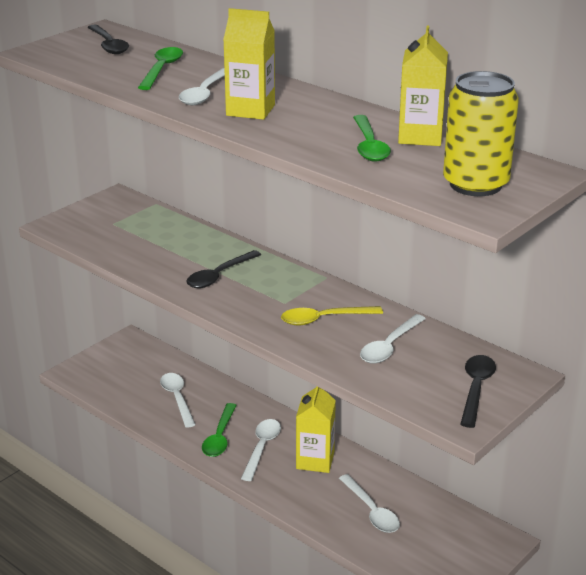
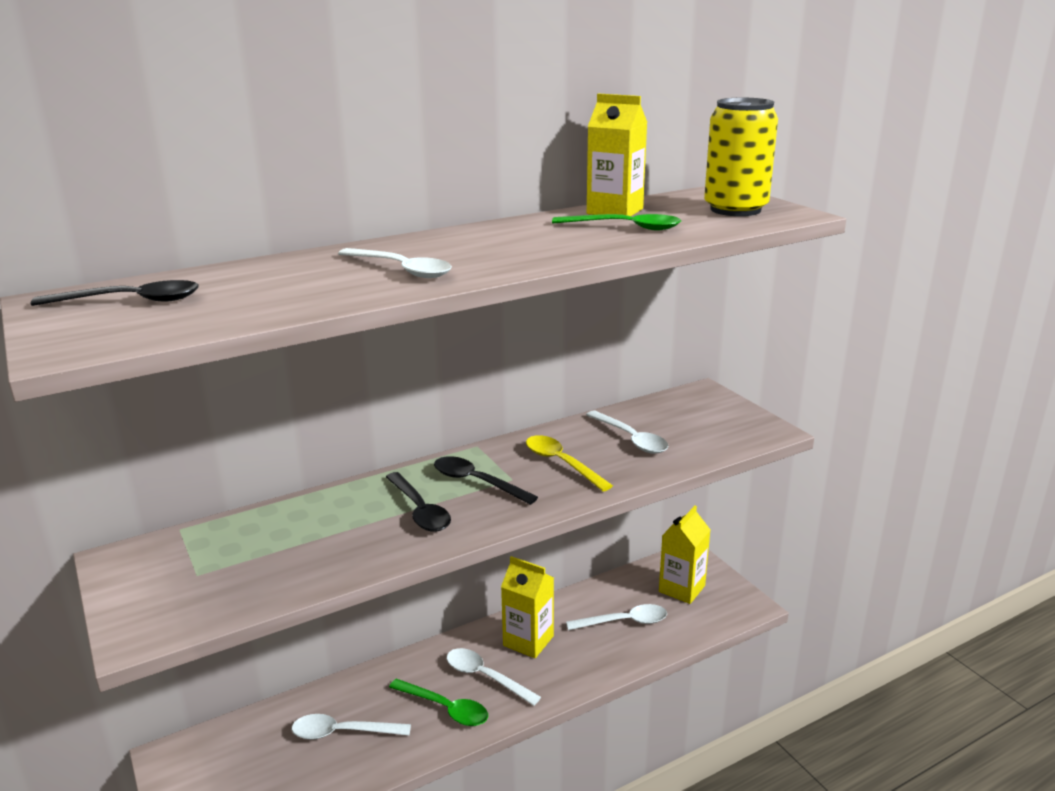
camera: 70 degrees left, 5 degrees down
green spoon [138,47,183,90] -> none
yellow carton [223,8,275,120] -> yellow carton moved to [659,506,711,604]
yellow spoon [281,306,383,326] -> yellow spoon turned 135 degrees clockwise [526,435,613,492]
black spoon [460,355,496,428] -> black spoon moved to [434,456,538,505]

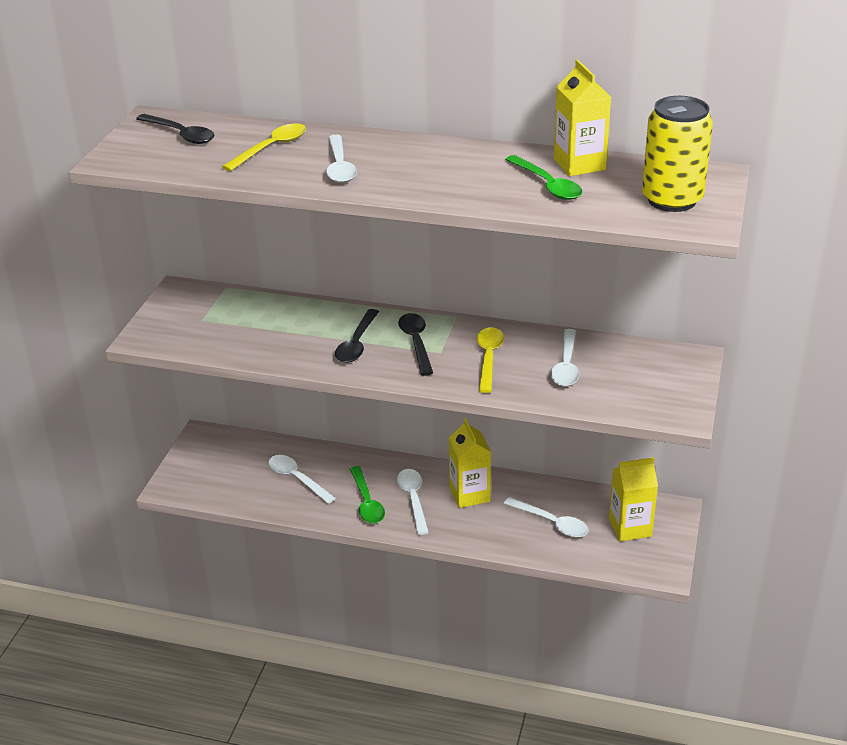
camera: 45 degrees right, 10 degrees up
none -> yellow spoon [222,123,306,171]

